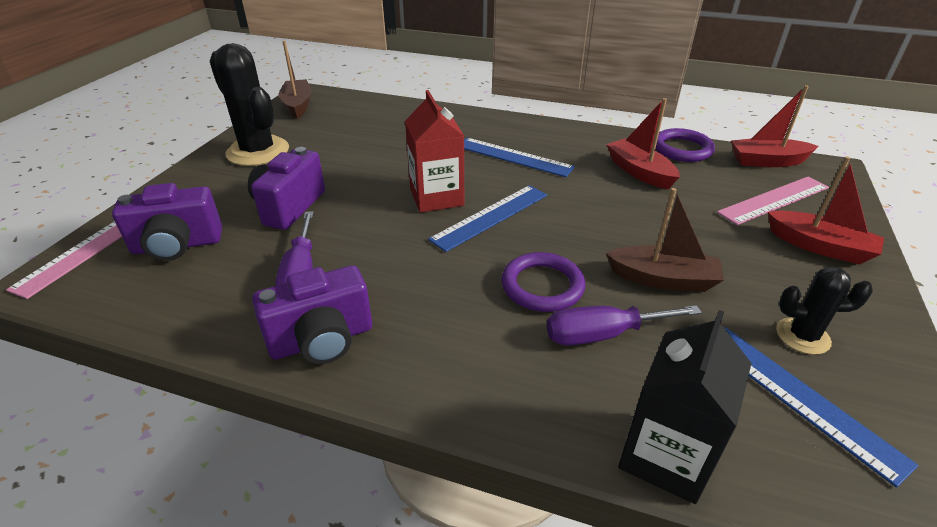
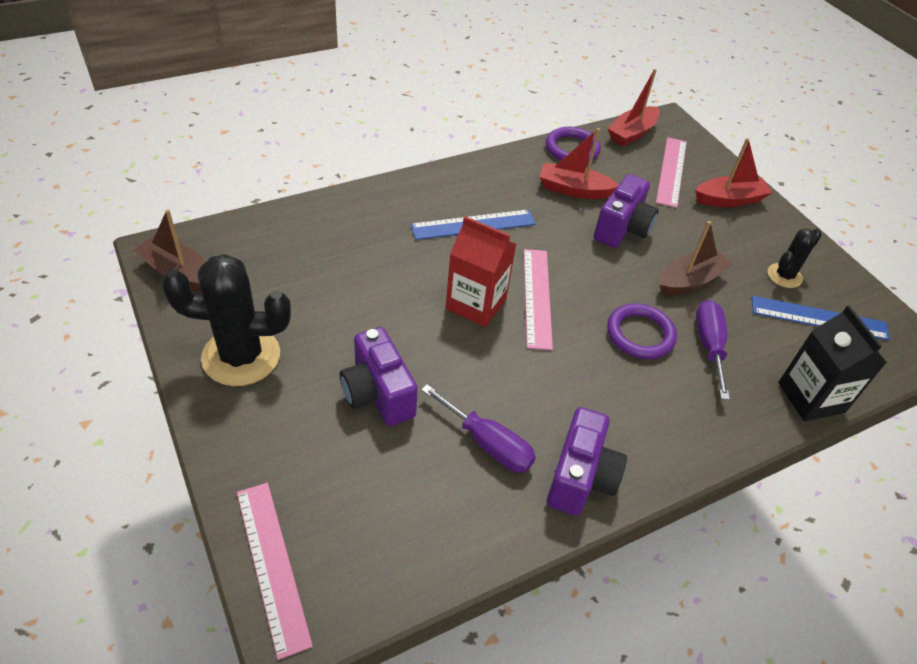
camera: 50 degrees left, 10 degrees up
purple camera [112,183,222,261] -> purple camera moved to [594,174,659,248]
blue ruler [428,185,547,252] -> pink ruler [524,249,553,350]
purple screwdriver [547,305,702,346] -> purple screwdriver turned 150 degrees clockwise [696,300,730,400]

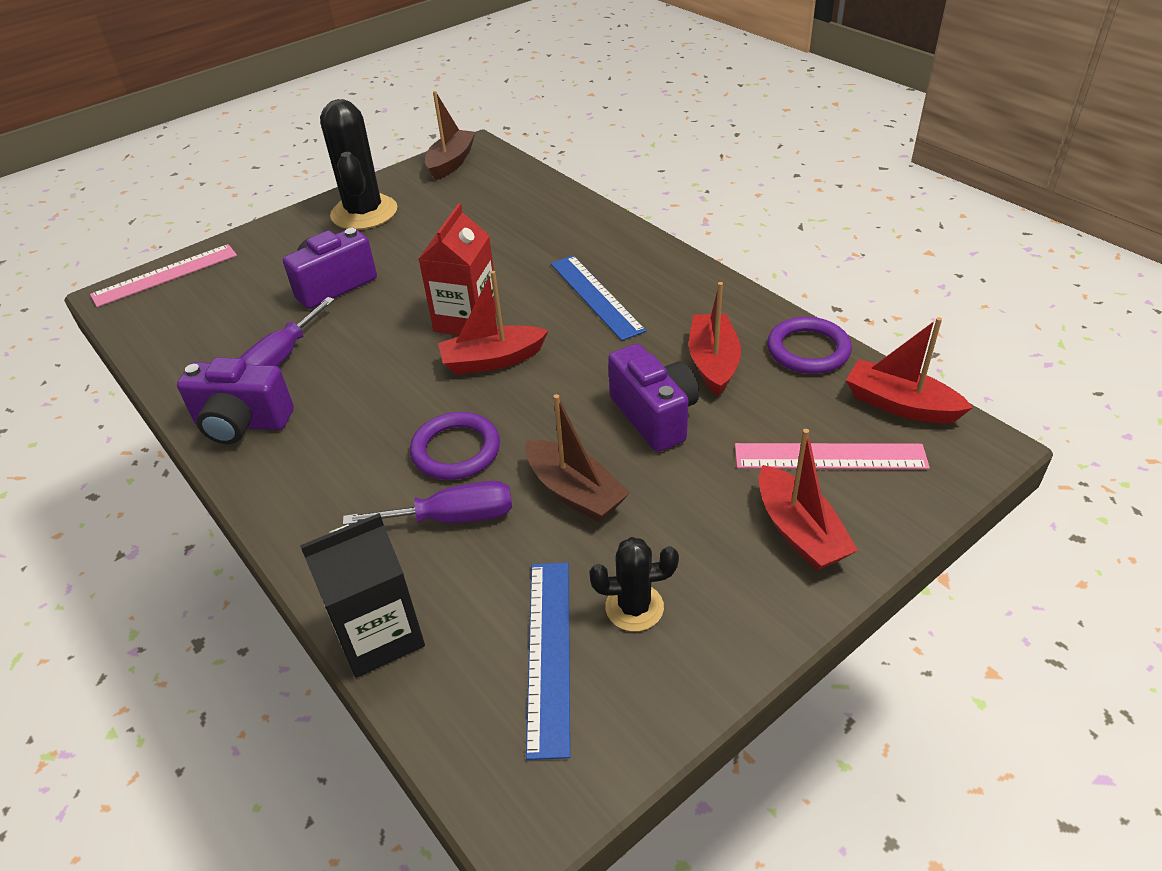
camera: 85 degrees right, 5 degrees down
pink ruler [524,249,553,350] -> red boat [438,271,548,375]
purple camera [594,174,659,248] -> purple camera turned 135 degrees counterclockwise [608,344,699,452]
black cactus [768,229,822,288] -> black cactus turned 45 degrees counterclockwise [589,537,679,631]

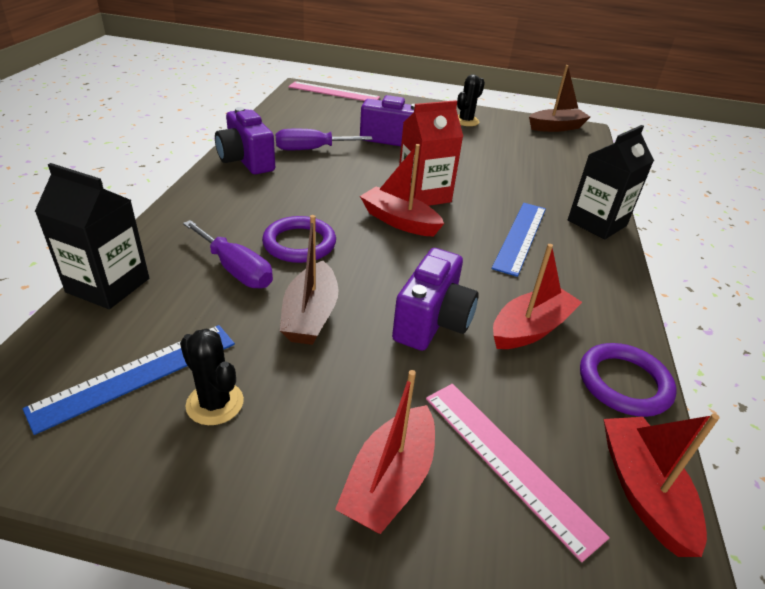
camera: 45 degrees right, 5 degrees down
black cactus [320,99,397,230] -> black cactus [457,74,485,126], size x0.53
none -> black carton [568,125,654,239]

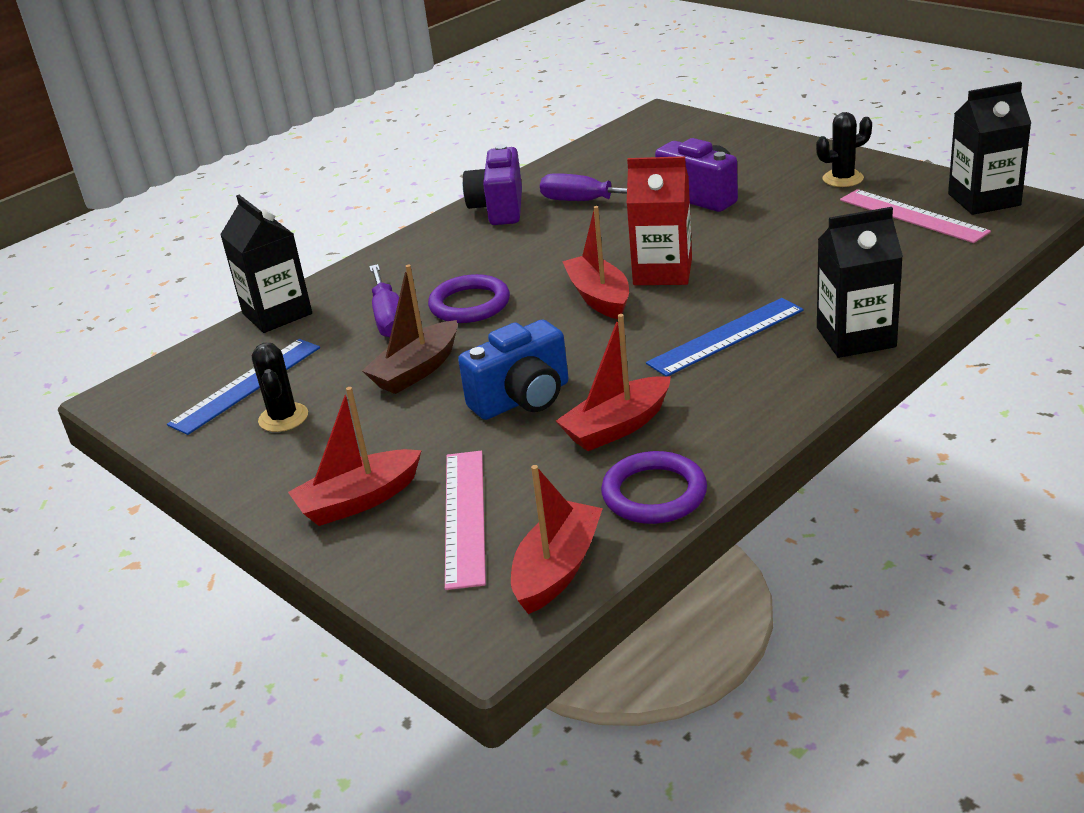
camera: 40 degrees right, 5 degrees down
blue ruler [23,325,235,435] -> blue ruler turned 45 degrees counterclockwise [167,339,320,435]
pink ruler [288,81,380,101] -> pink ruler moved to [840,189,991,243]
purple camera [392,248,479,351] -> blue camera [458,320,568,420]
red boat [493,244,582,349] -> red boat turned 150 degrees clockwise [556,314,671,451]
brown boat [529,65,590,132] -> black carton [948,82,1031,215]

